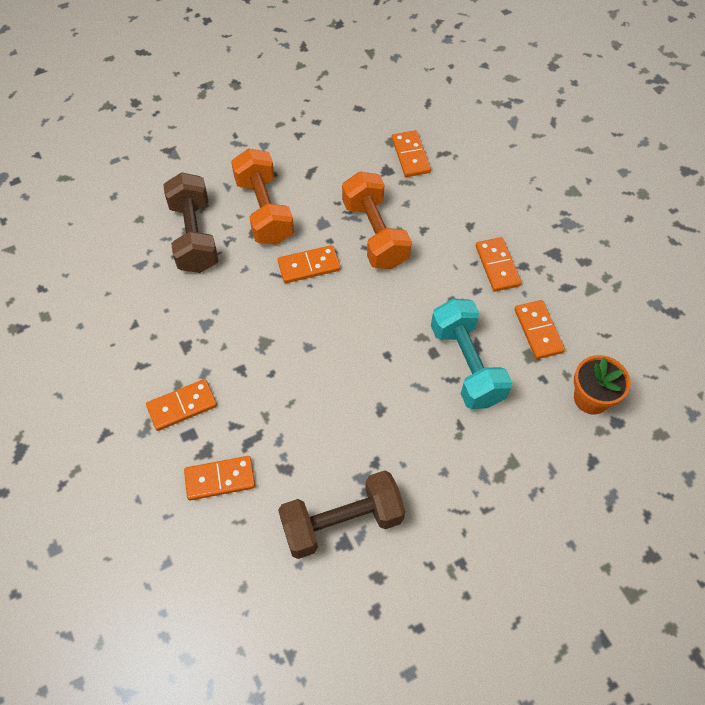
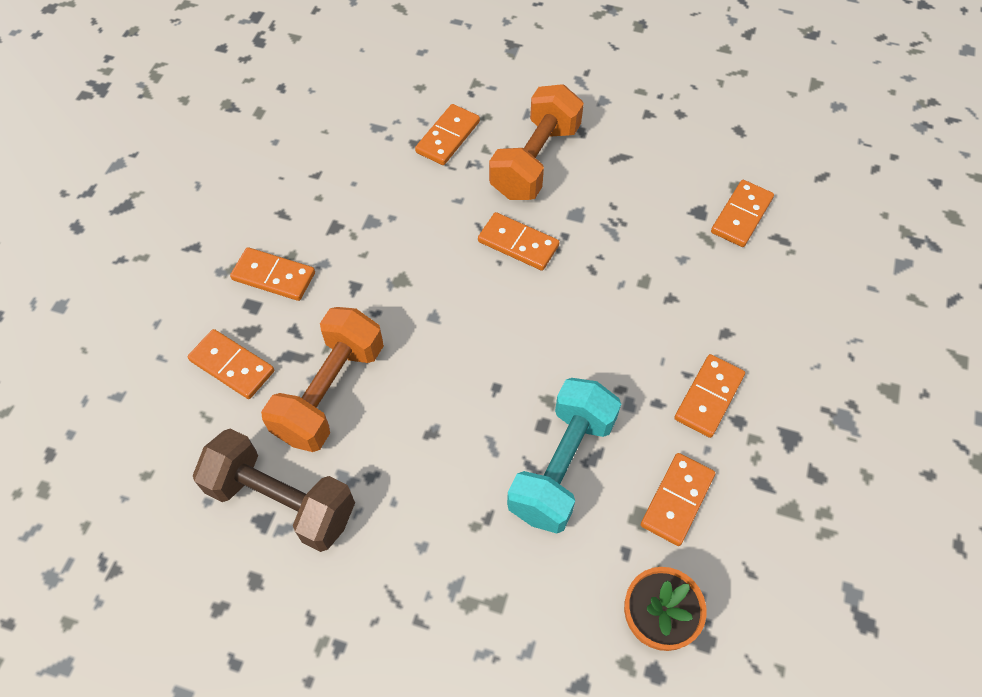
camera: 45 degrees right, 0 degrees up
brown dumbbell [163,172,218,273] -> orange domino [415,104,480,165]
orange dumbbell [342,171,412,269] -> orange dumbbell moved to [261,307,384,452]

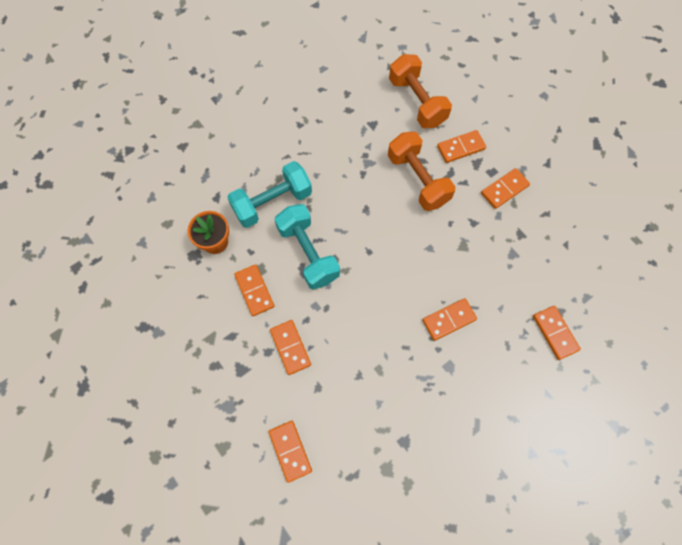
camera: 125 degrees right, 10 degrees up
brown dumbbell [193,428,355,552] -> none
orange dumbbell [489,84,584,200] -> orange dumbbell moved to [389,54,452,128]
orange domino [711,180,774,247] -> orange domino moved to [268,421,312,483]
none -> turquoise dumbbell [227,161,312,228]

